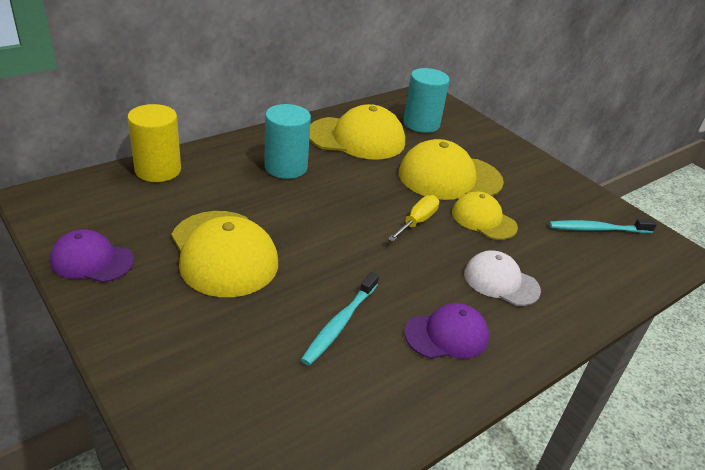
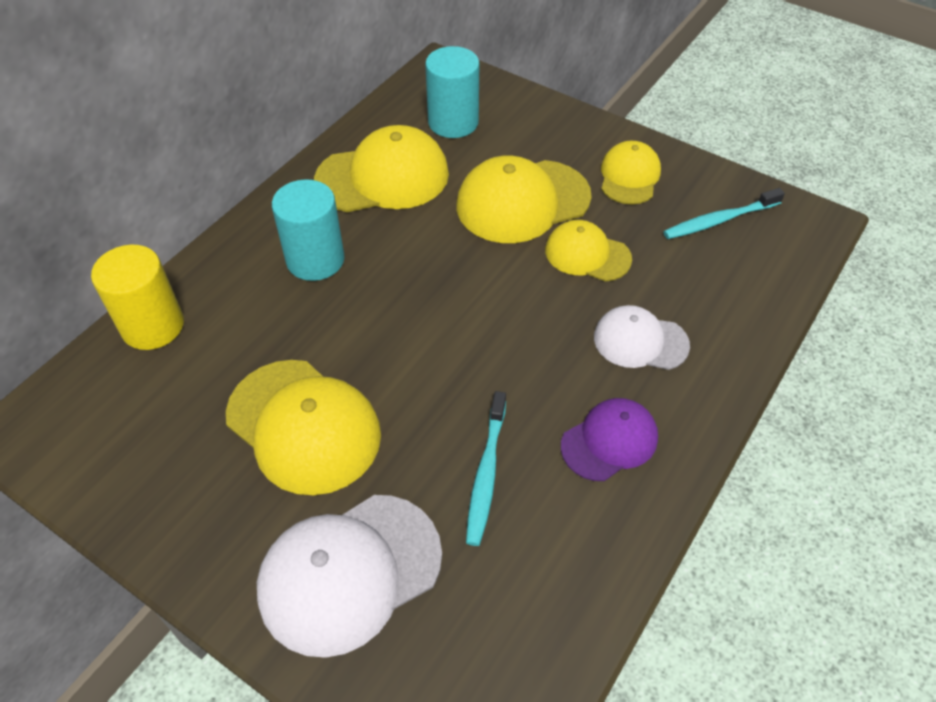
camera: 15 degrees left, 15 degrees up
purple cap [50,229,134,283] -> none
yellow screwdriver [388,195,439,241] -> none
none -> white cap [257,495,442,658]
none -> yellow cap [601,141,661,204]

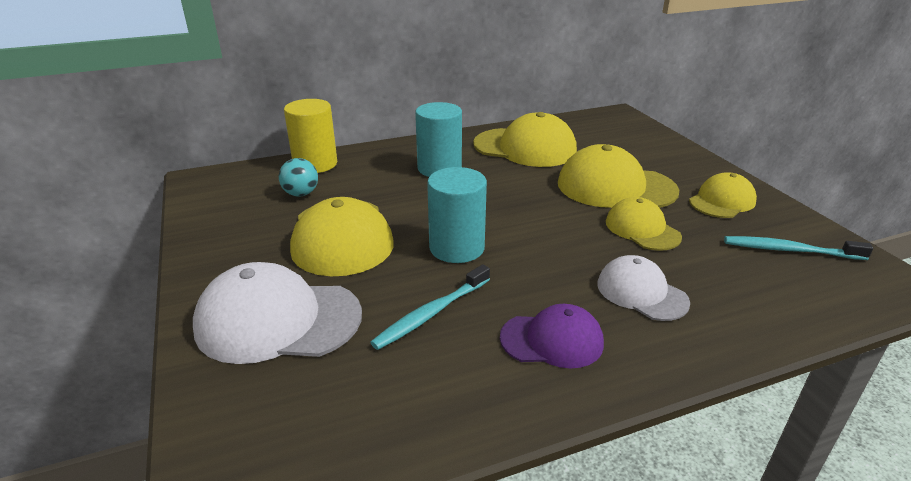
camera: 35 degrees right, 20 degrees down
turquoise cylinder [425,46,479,138] -> turquoise cylinder moved to [427,167,487,263]
none -> turquoise ball [279,158,318,197]

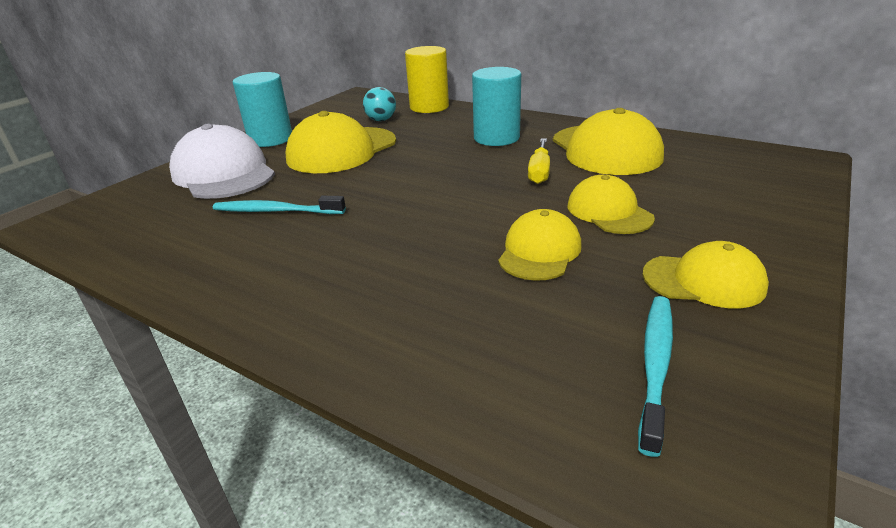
camera: 55 degrees right, 0 degrees up
turquoise cylinder [427,167,487,263] -> turquoise cylinder moved to [233,72,292,147]
purple cap [500,304,604,369] -> none
yellow cap [558,144,679,208] -> yellow cap [567,175,655,234], size x0.60
white cap [597,255,690,321] -> none
turquoise toothbrush [724,236,873,260] -> turquoise toothbrush turned 45 degrees clockwise [638,296,673,457]
none -> yellow screwdriver [528,138,550,184]

